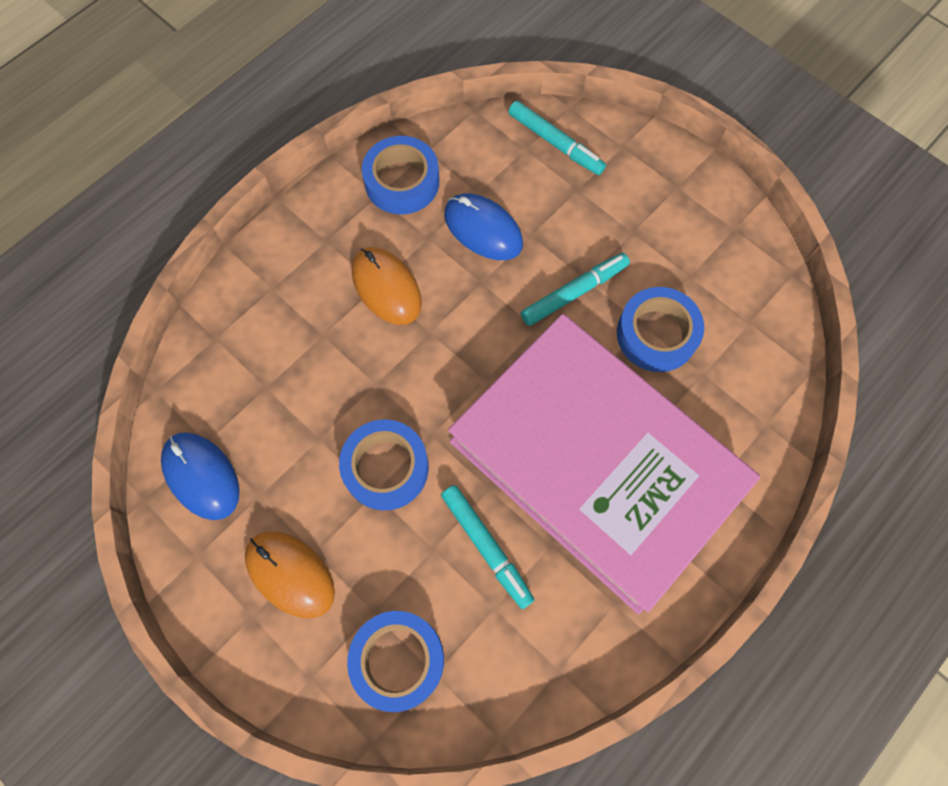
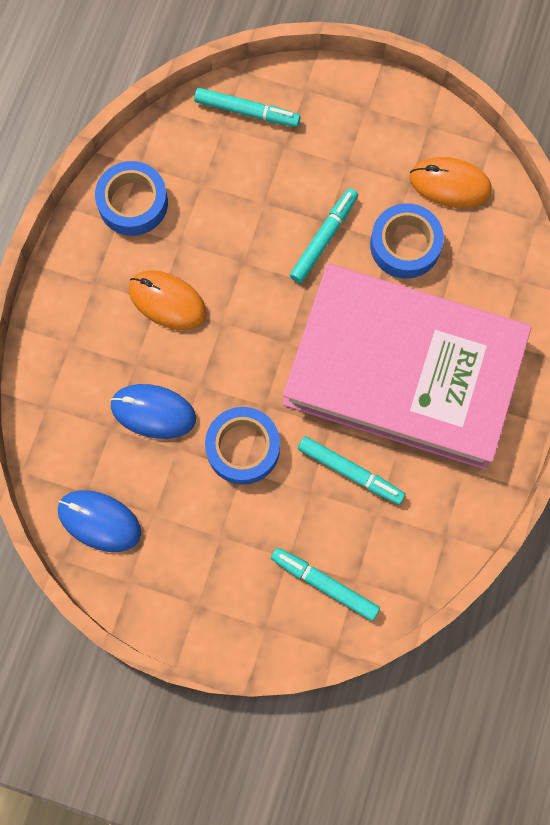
camera: 25 degrees left, 5 degrees up
orange mouse [245,532,335,618] -> orange mouse moved to [410,157,492,208]
blue tape [347,611,444,712] -> turquoise marker [271,548,380,621]
blue mouse [444,193,523,260] -> blue mouse moved to [110,384,196,439]

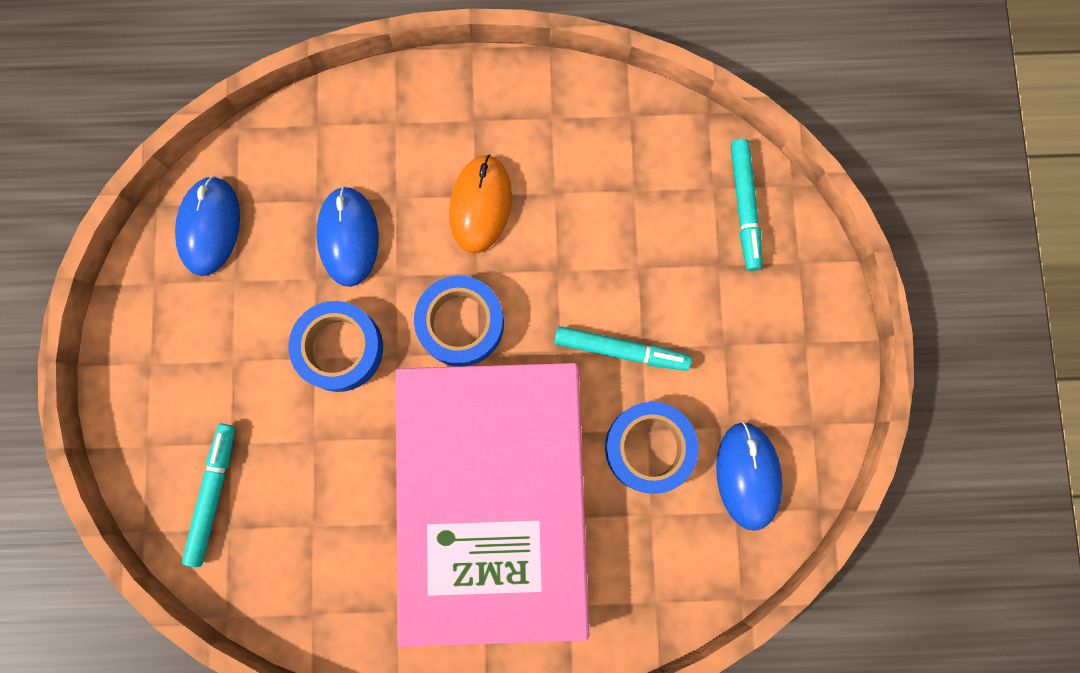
camera: 70 degrees right, 5 degrees up
blue tape [95,161,168,236] -> blue tape moved to [414,276,504,366]
turquoise marker [298,436,405,505] -> none
orange mouse [410,157,492,208] -> blue mouse [716,422,783,531]

